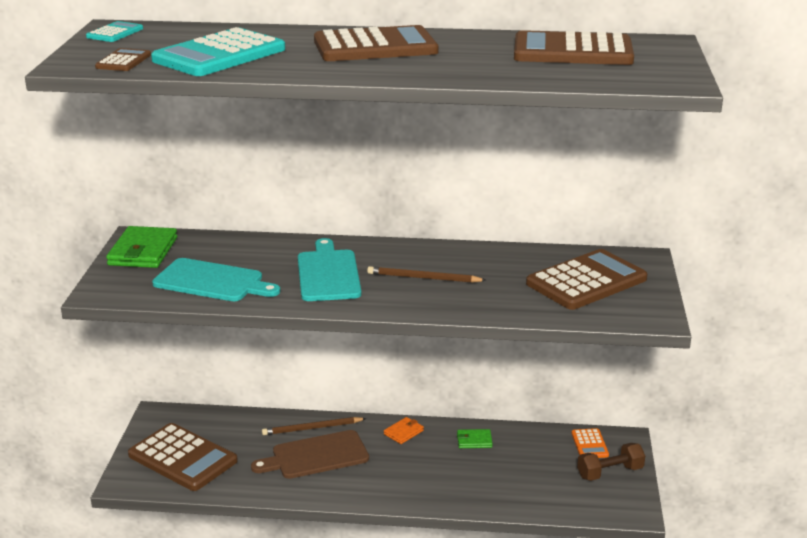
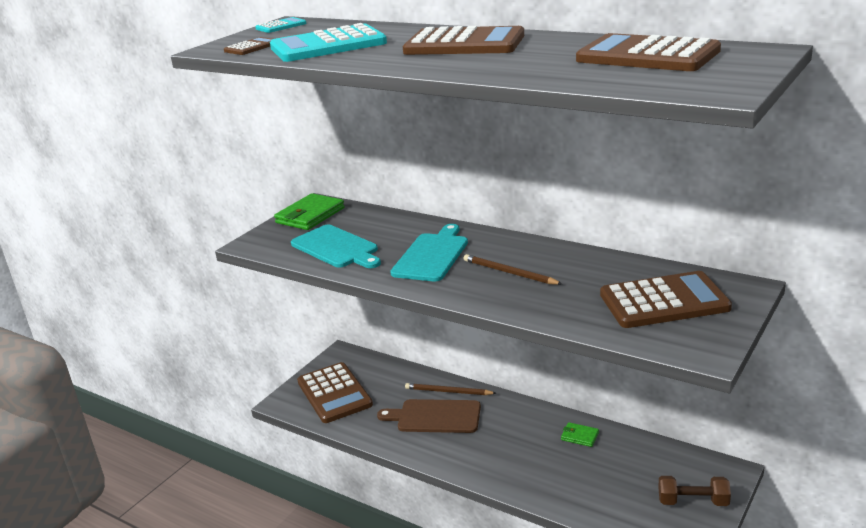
camera: 30 degrees right, 0 degrees up
orange wallet [384,417,424,444] -> none
orange calculator [571,428,609,458] -> none

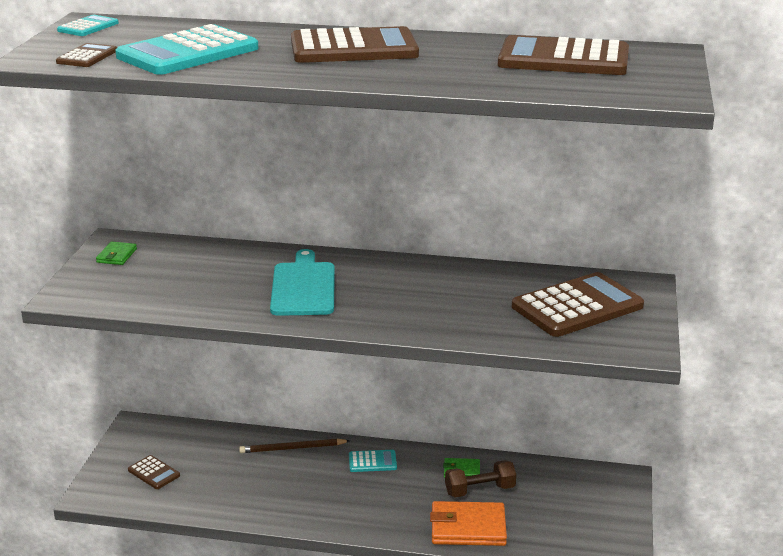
camera: 25 degrees left, 0 degrees up
green wallet [274,193,345,230] -> green wallet [96,241,137,265], size x0.52
turquoise cutting board [291,225,381,268] -> none
brown calculator [297,362,373,423] -> brown calculator [128,455,180,489], size x0.47
brown cutting board [377,399,481,433] -> none
brown pencil [464,254,562,285] -> none
brown dumbbell [658,476,731,506] -> brown dumbbell moved to [445,460,516,497]
none -> turquoise calculator [349,450,397,472]
none -> orange wallet [430,501,507,546]

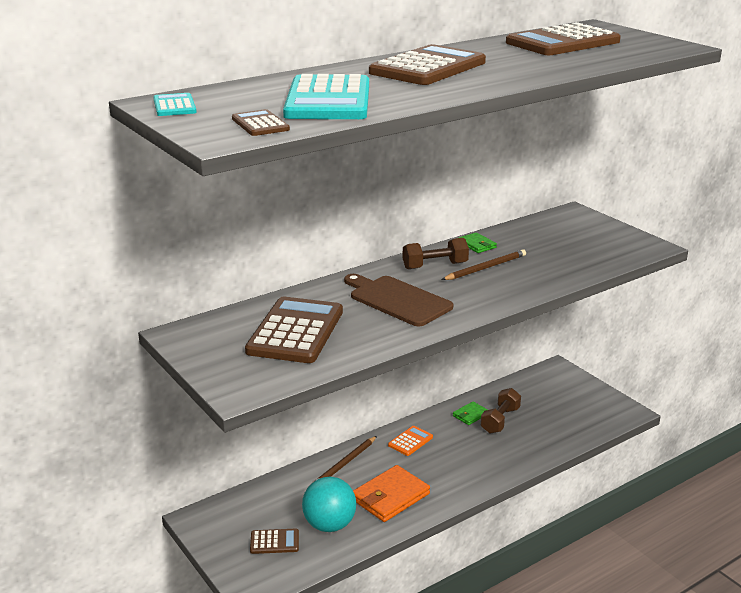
camera: 45 degrees left, 0 degrees up
green wallet [96,241,137,265] -> green wallet moved to [459,232,497,253]
turquoise cutting board [270,249,335,316] -> brown cutting board [344,274,453,326]
turquoise calculator [349,450,397,472] -> orange calculator [388,426,433,456]
orange wallet [430,501,507,546] -> orange wallet moved to [353,465,430,522]
brown calculator [512,272,644,337] -> brown calculator moved to [245,297,343,363]
none -> turquoise ball [302,477,356,532]
none -> brown dumbbell [403,238,469,269]
none -> brown pencil [442,249,526,280]

